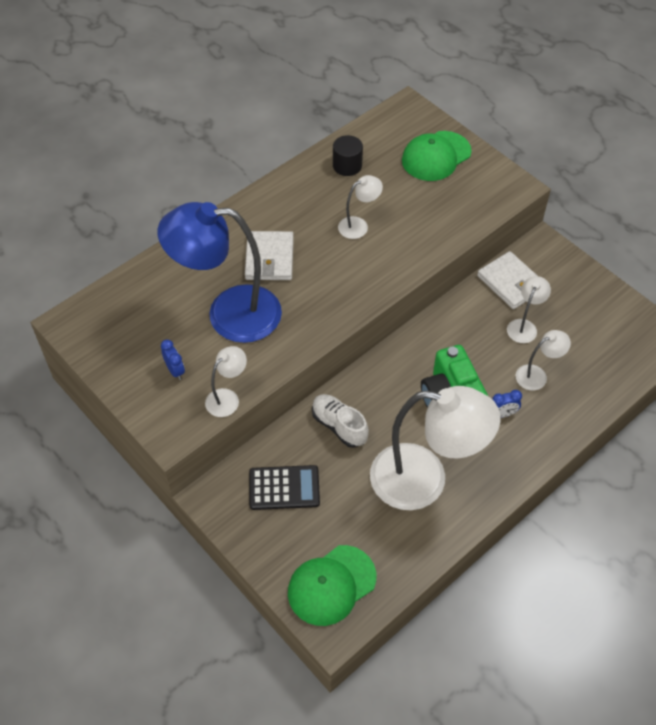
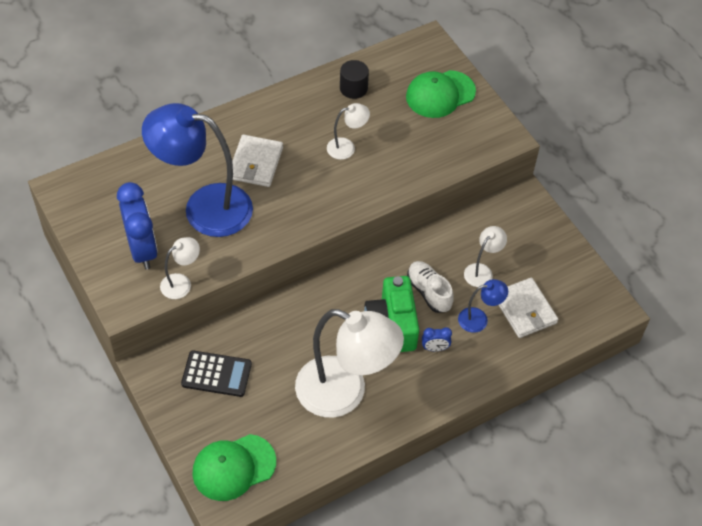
camera: 10 degrees right, 0 degrees up
blue clock [161,340,185,380] -> blue clock [117,182,158,270], size x2.23
white shoe [312,394,369,448] -> white shoe moved to [407,261,454,313]
white wallet [477,251,537,309] -> white wallet moved to [499,278,558,338]
white lamp [515,330,571,390] -> blue lamp [458,279,508,333]

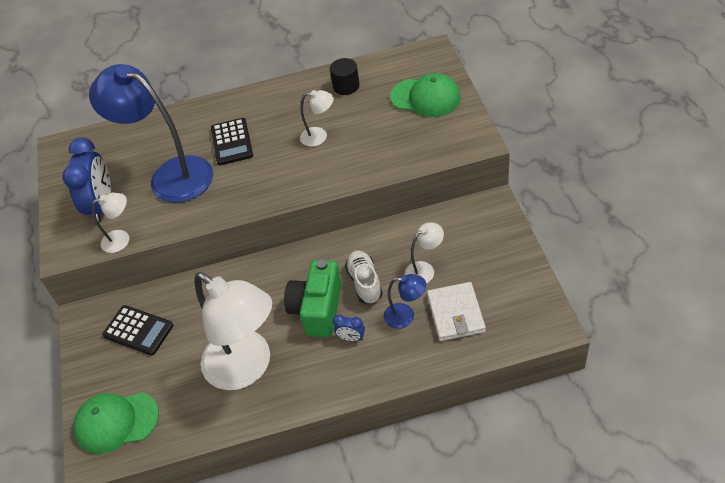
camera: 25 degrees right, 5 degrees down
white wallet [232,134,283,187] -> black calculator [211,118,253,165]
green cap [406,70,476,118] -> green cap turned 150 degrees counterclockwise [390,73,461,117]

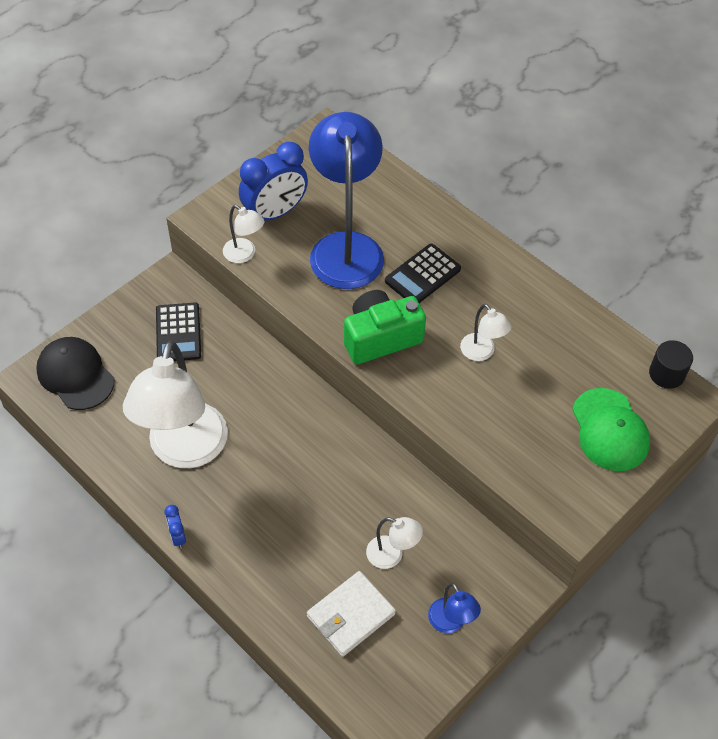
camera: 50 degrees right, 5 degrees up
green cap [73,392,159,454] -> black cap [36,337,114,410]
green camera [284,260,342,337] -> green camera moved to [344,290,426,364]
black cylinder [330,58,360,95] -> black cylinder moved to [649,340,693,389]
blue clock [333,315,365,341] -> blue clock moved to [164,505,186,548]
white shoe [345,250,383,304] -> none
blue lamp [384,274,426,329] -> blue lamp moved to [428,583,481,633]

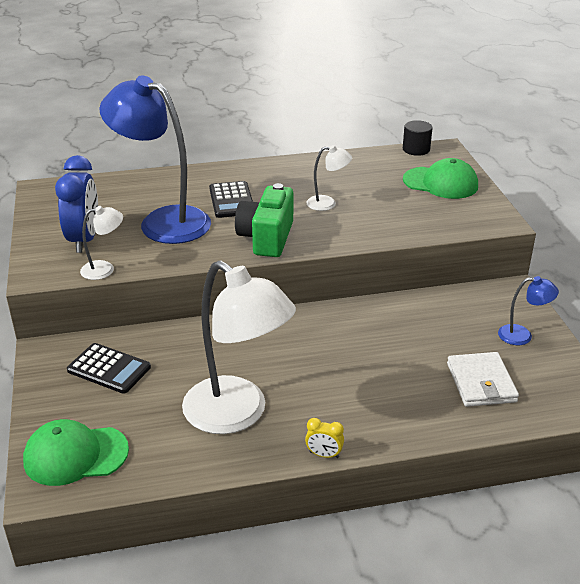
camera: 55 degrees left, 20 degrees down
black cap [36,337,114,410] -> green cap [23,419,129,486]
blue clock [164,505,186,548] -> yellow clock [305,418,344,458]
white lamp [366,517,423,569] -> none

